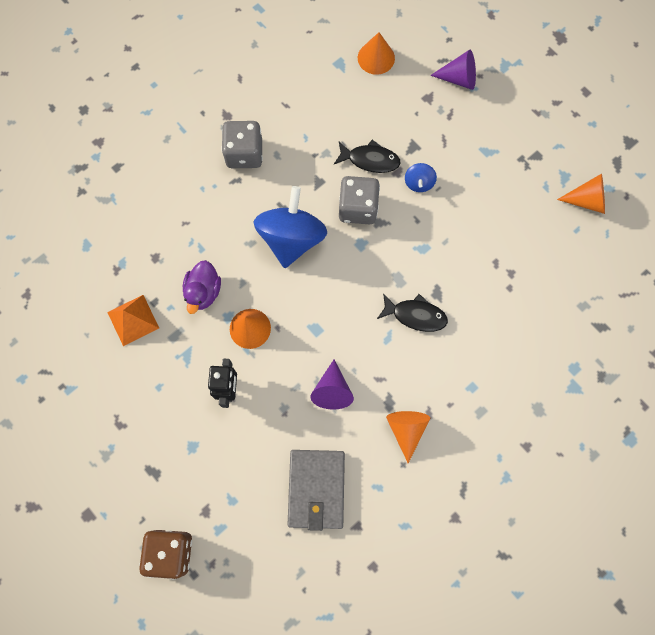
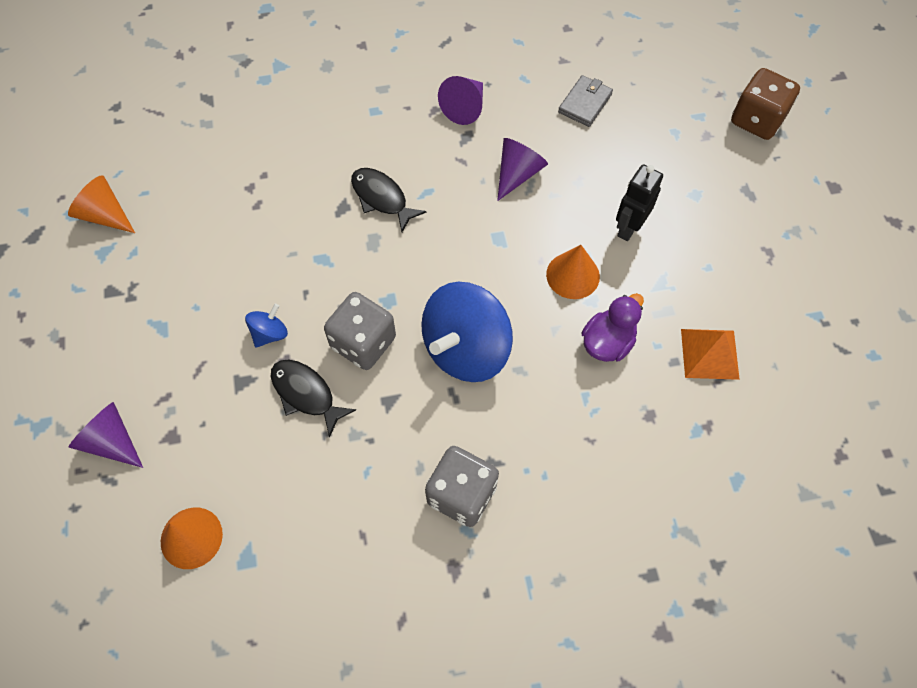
camera: 150 degrees left, 10 degrees down
grey wallet [288,450,345,531] -> grey wallet [558,75,613,127], size x0.60
orange cone [386,411,430,463] -> purple cone [438,76,483,125]

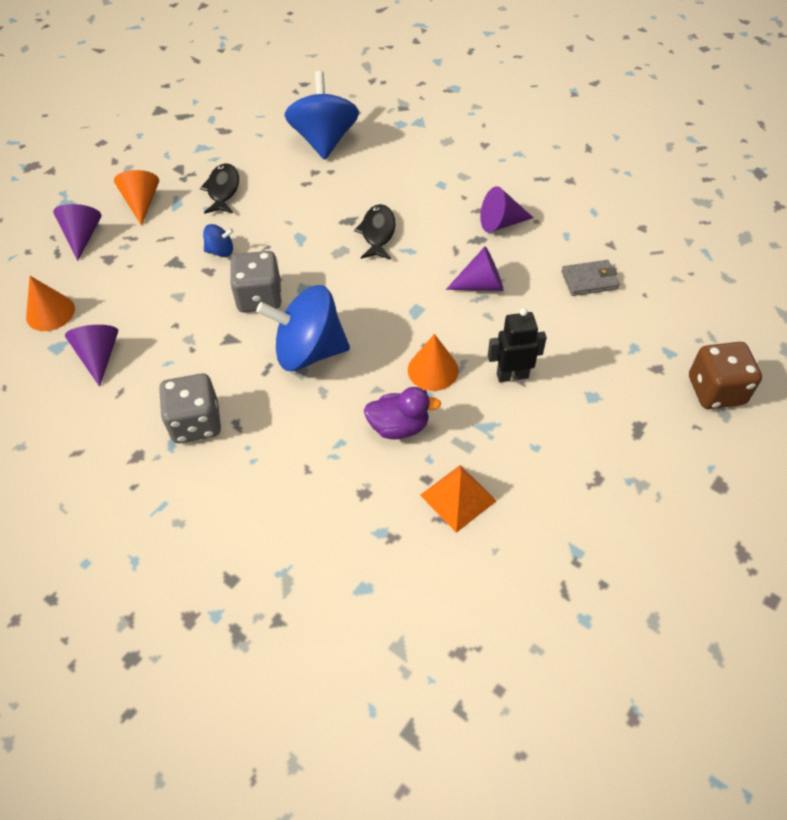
camera: 50 degrees right, 10 degrees down
orange cone [68,175,135,233] -> orange cone moved to [114,170,159,226]
black fish [271,360,356,438] -> black fish moved to [200,163,239,214]
none -> purple cone [65,325,118,387]
none -> blue spinning top [285,71,359,160]

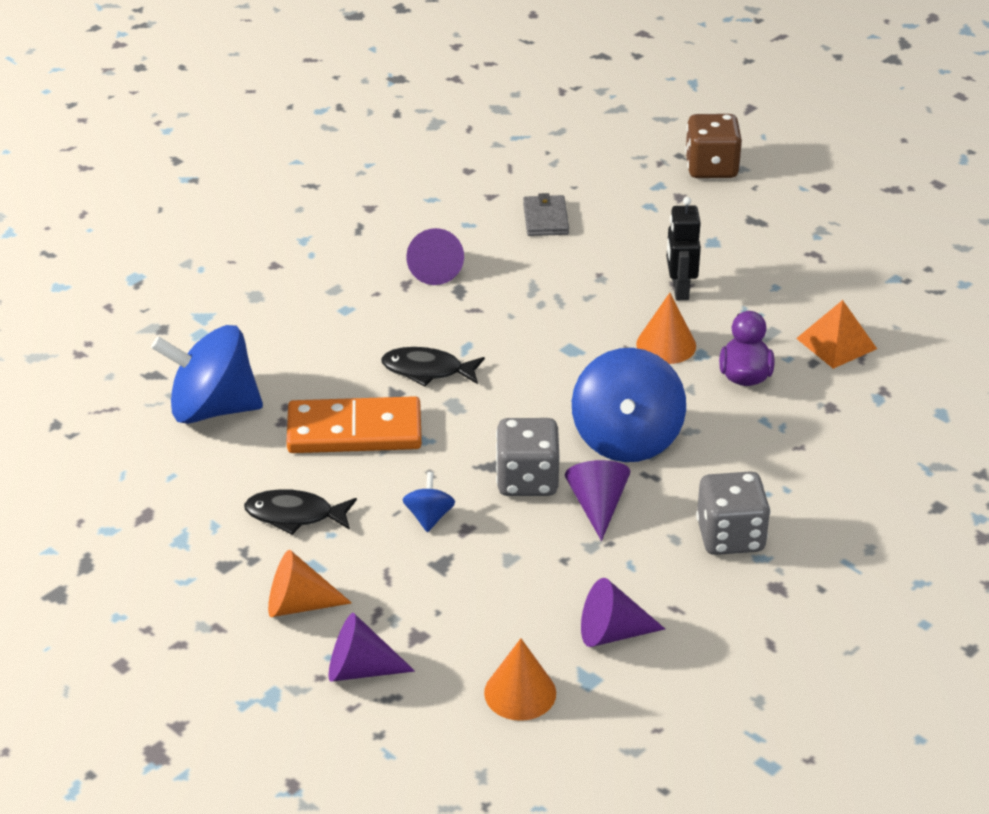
camera: 85 degrees left, 15 degrees down
purple cone [446,246,504,291] -> purple cone moved to [565,460,630,541]
none -> orange domino [287,396,422,453]

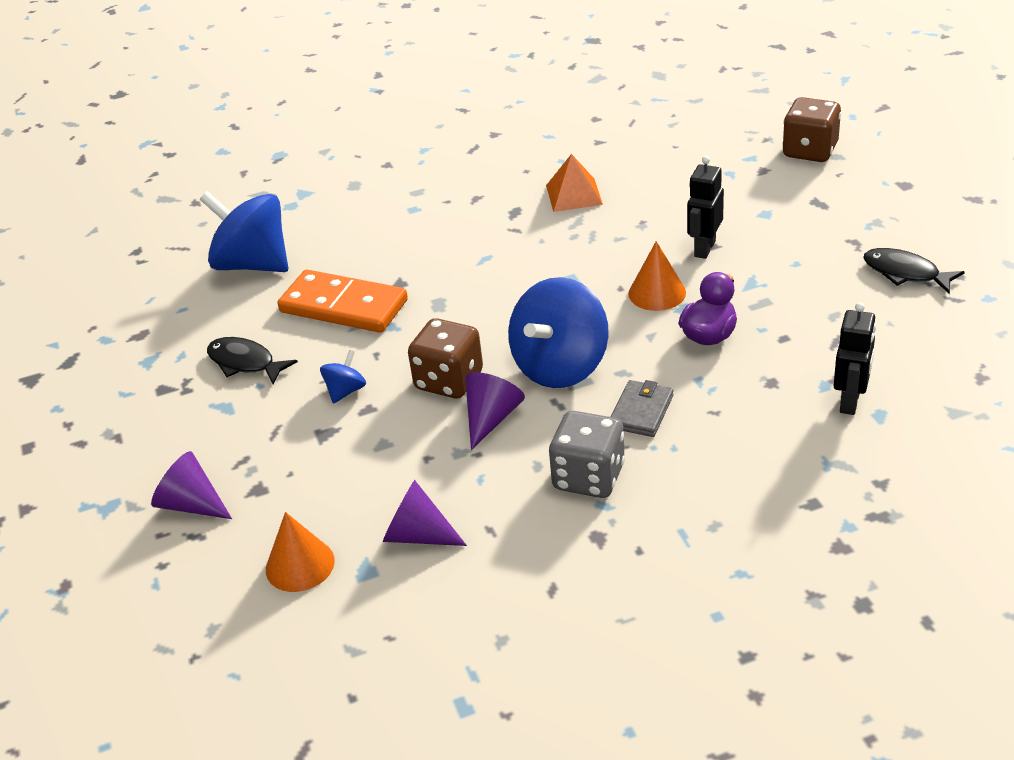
camera: 30 degrees right, 0 degrees up
orange cone [268,550,352,617] -> none
black fish [381,347,485,386] -> black fish moved to [863,248,965,294]
purple cone [406,228,464,285] -> none
grey dice [496,418,560,496] -> brown dice [408,318,483,398]
grey wallet [523,193,569,236] -> grey wallet moved to [611,380,673,437]
orange pyramid [796,300,877,369] -> orange pyramid moved to [546,154,603,212]
none -> black robot [833,302,876,415]

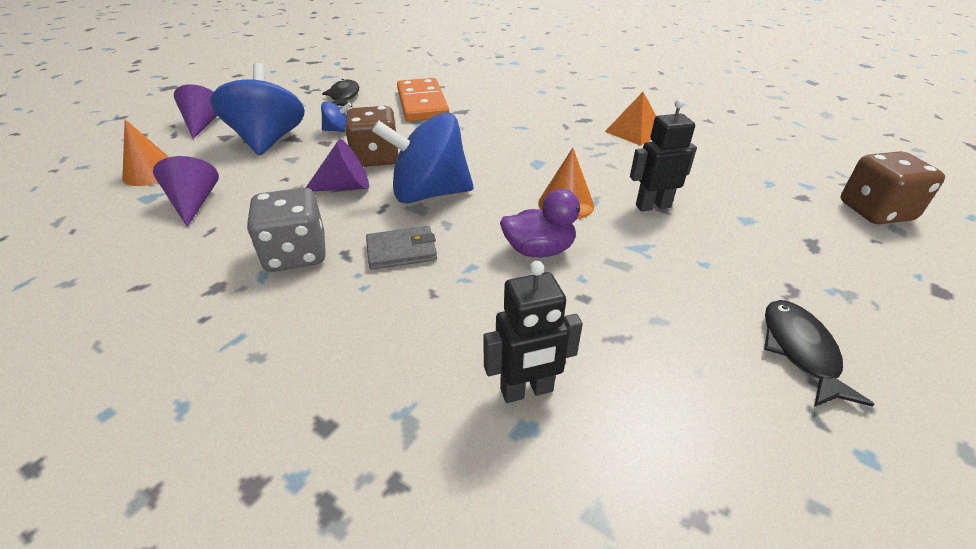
camera: 50 degrees right, 0 degrees up
blue spinning top [200,191,288,272] -> blue spinning top moved to [210,63,305,156]

